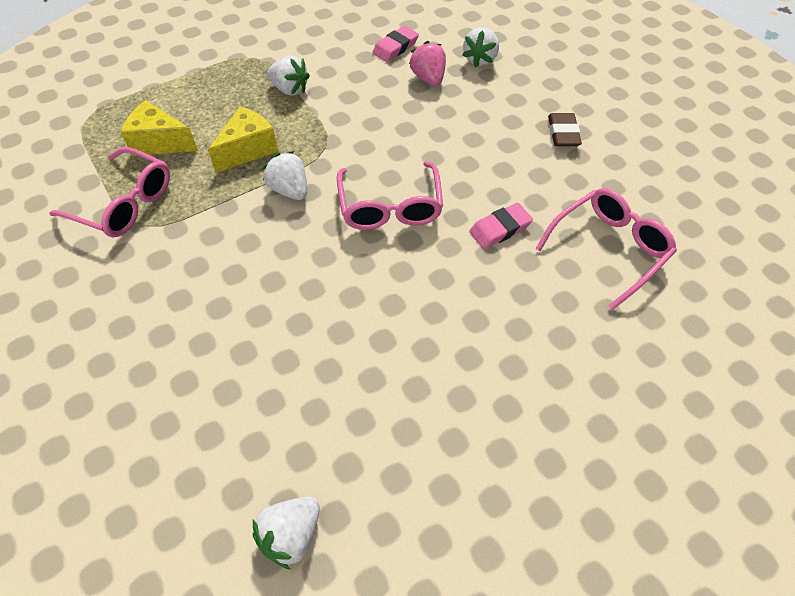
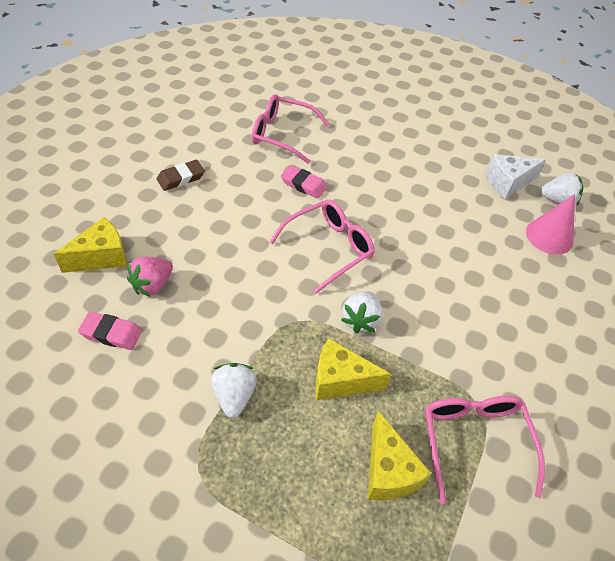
camera: 125 degrees left, 5 degrees down
white strawberry [462,28,499,68] -> yellow cheese [54,217,127,273]
none -> white cheese [486,154,546,199]
none -> pink cone [526,194,575,255]

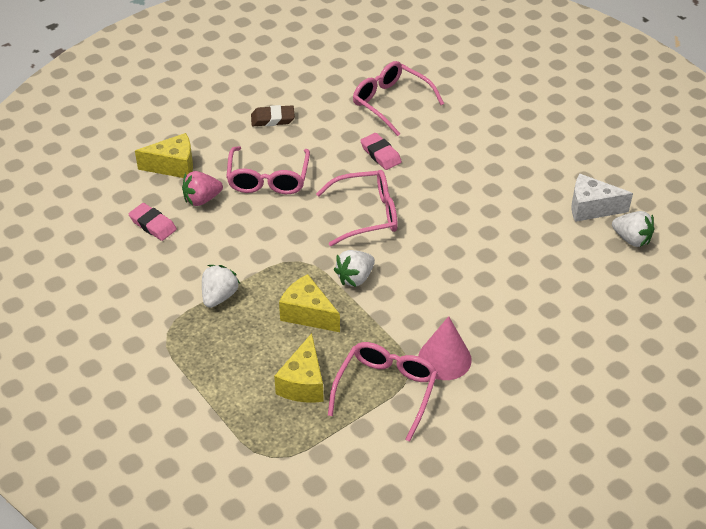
camera: 30 degrees right, 5 degrees down
pink cone [526,194,575,255] -> pink cone moved to [418,316,472,380]
none -> pink glasses [226,146,310,194]

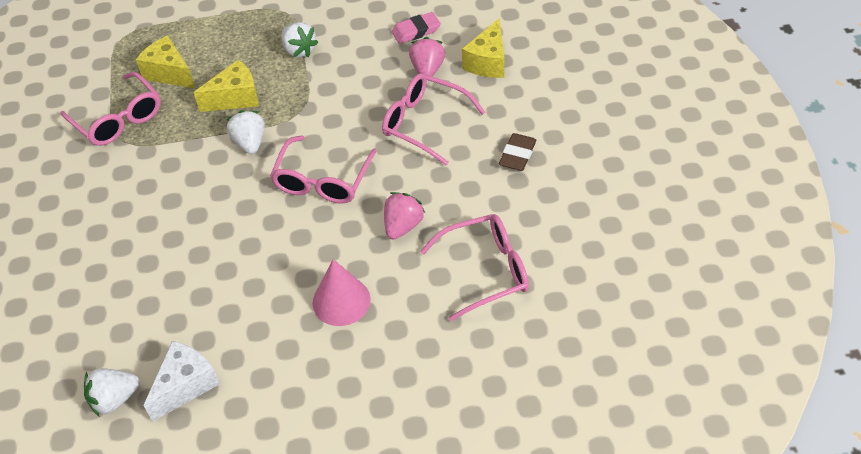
camera: 120 degrees right, 5 degrees up
pink eraser [360,133,402,170] -> pink strawberry [384,192,425,240]
pink cone [418,316,472,380] -> pink cone moved to [313,259,371,326]

